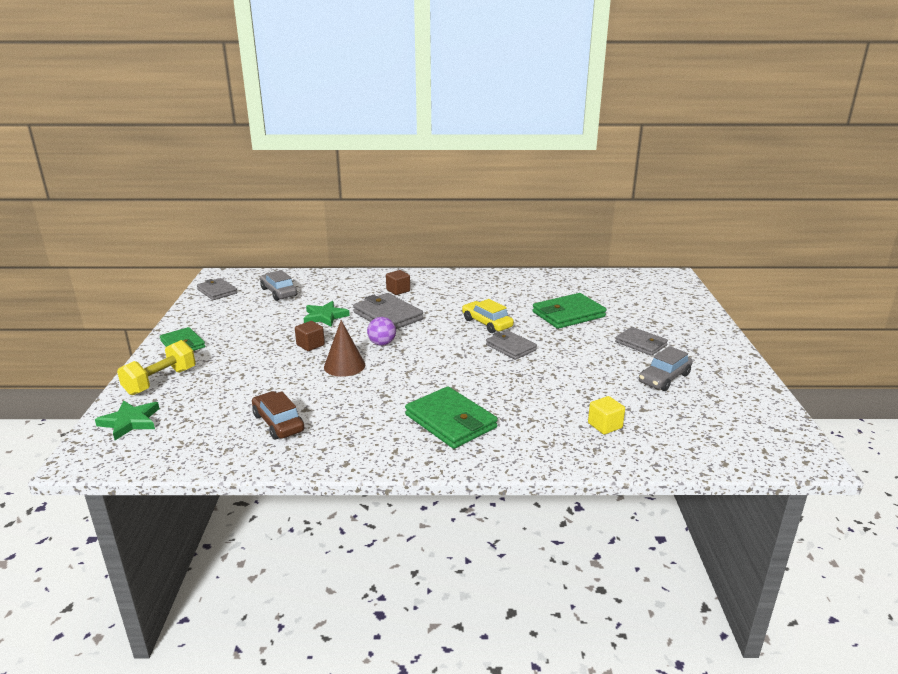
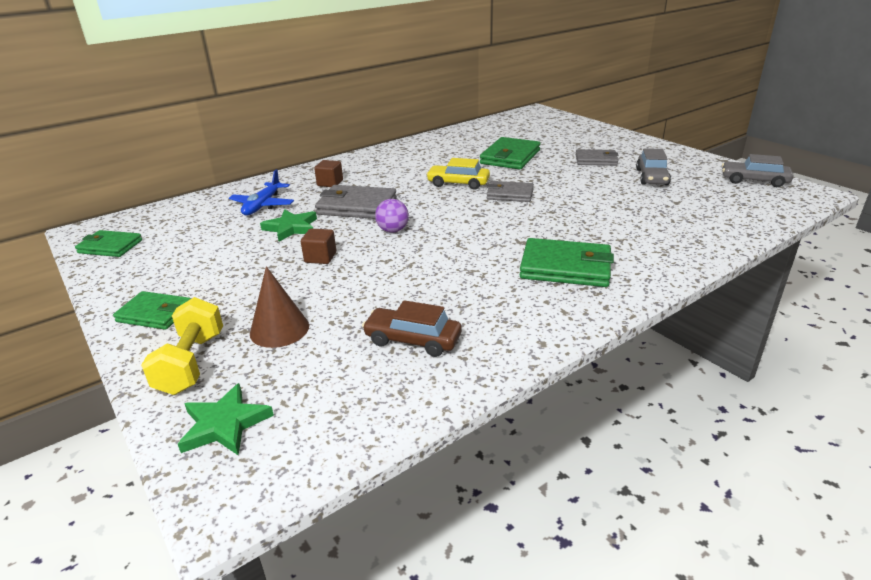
camera: 35 degrees left, 5 degrees up
grey wallet [197,278,237,300] -> green wallet [75,230,142,257]
grey car [260,270,297,301] -> grey car moved to [722,154,793,187]
brown cone [324,320,365,377] -> brown cone moved to [250,266,309,348]
yellow cube [588,396,625,434] -> none
none -> blue plane [229,170,294,216]

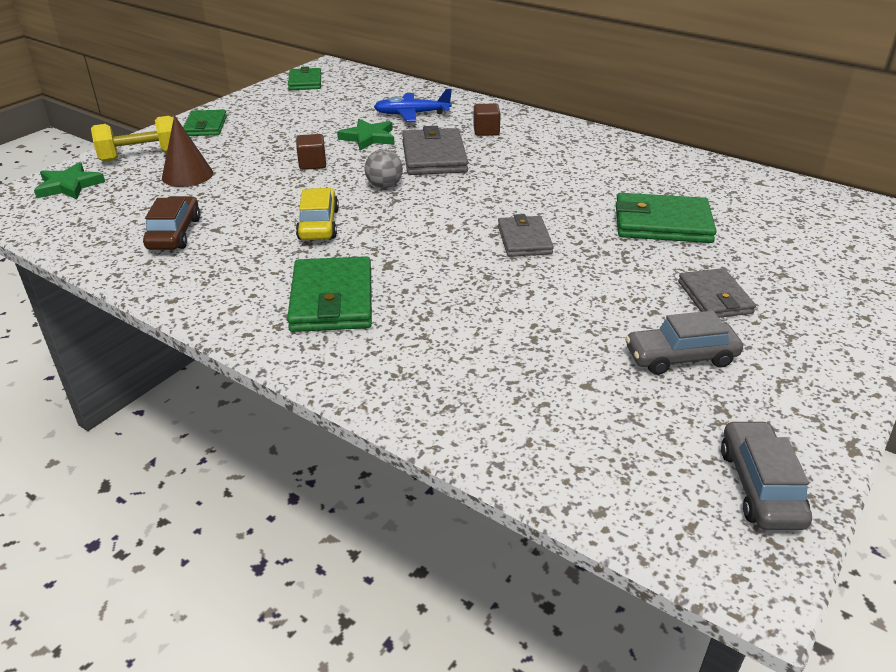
camera: 70 degrees right, 5 degrees up
purple ball [375,199,409,233] -> grey ball [365,149,403,188]
yellow car [426,158,490,190] -> yellow car moved to [296,188,339,240]

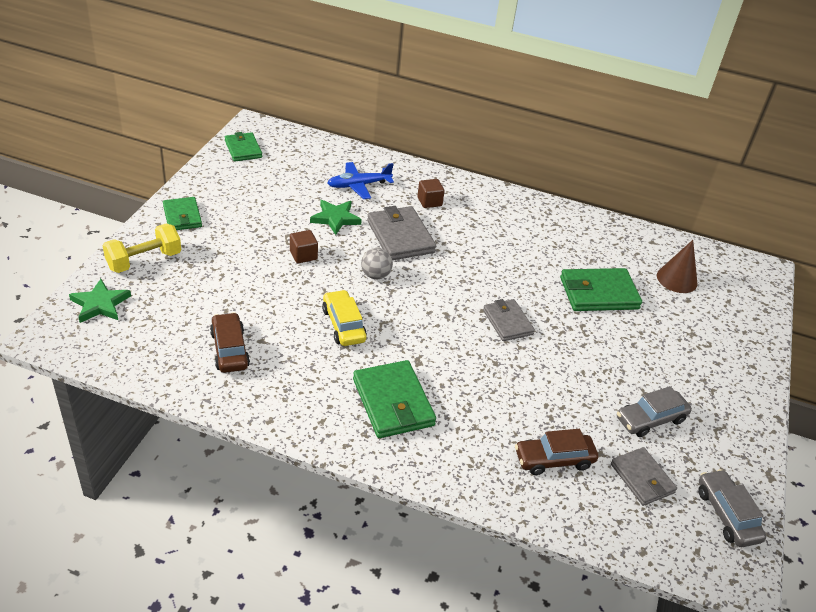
camera: 20 degrees left, 5 degrees up
brown cone [162,115,213,187] -> brown cone moved to [657,240,698,293]
grey wallet [678,268,756,318] -> grey wallet moved to [611,447,677,506]
none -> brown car [515,429,598,475]

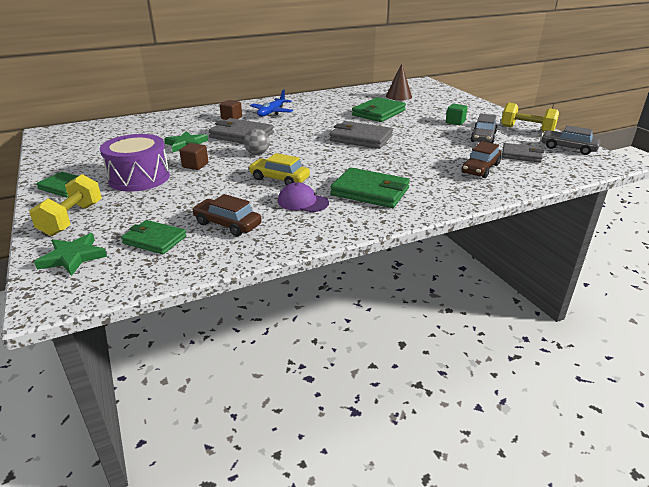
camera: 40 degrees left, 10 degrees down
green wallet [225,132,262,161] -> green wallet moved to [121,220,187,254]
blue plane [327,162,394,199] -> blue plane moved to [250,90,293,117]
grey wallet [483,299,535,341] -> grey wallet [330,121,393,149], size x1.54
none -> purple drum [100,134,170,192]
none -> purple cap [278,182,329,212]
none -> green cube [446,104,468,125]
none -> yellow dumbbell [501,103,559,132]

